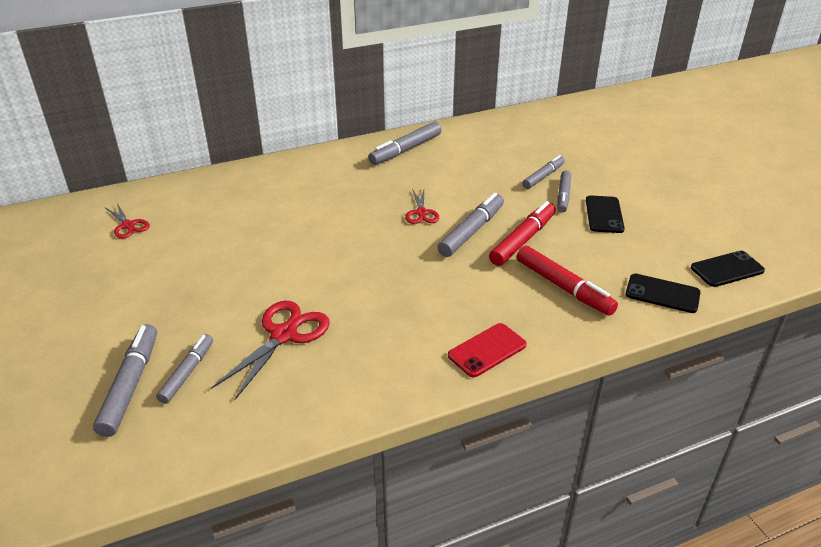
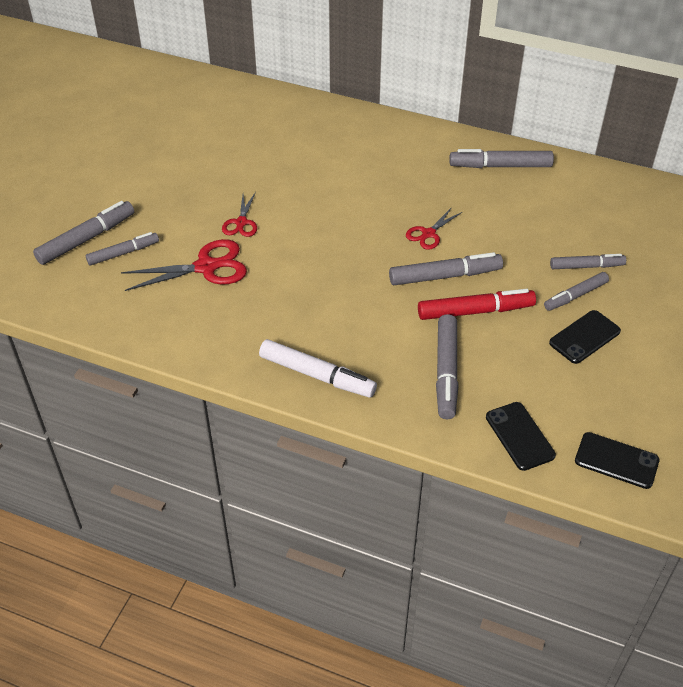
camera: 45 degrees right, 10 degrees up
red scissors [106,203,150,239] -> red scissors moved to [222,192,257,237]
red phone [448,323,527,377] -> white marker [259,339,377,398]
red marker [517,246,618,316] -> grey marker [436,314,459,419]

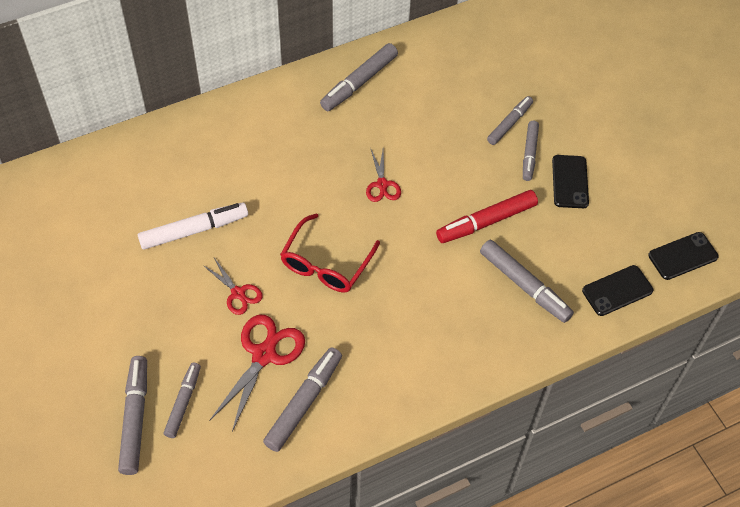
camera: 50 degrees left, 10 degrees up
white marker [259,339,377,398] -> white marker moved to [138,202,248,250]
grey marker [389,252,503,285] -> grey marker moved to [263,347,342,452]
red marker [418,289,536,320] -> red marker turned 150 degrees counterclockwise [436,190,538,243]
black phone [486,402,556,471] -> black phone turned 45 degrees counterclockwise [582,265,653,316]
none -> red glasses [280,213,380,292]

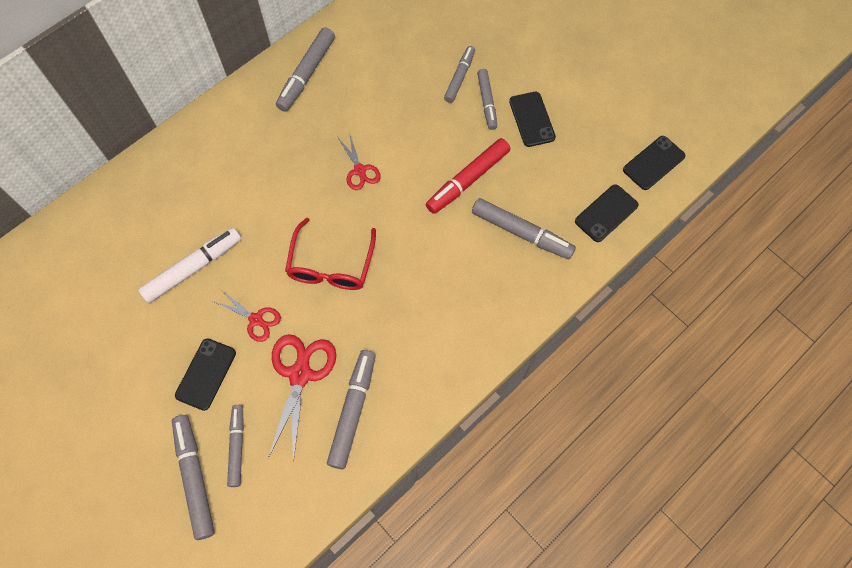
camera: 15 degrees left, 10 degrees up
none -> black phone [175,338,236,411]

